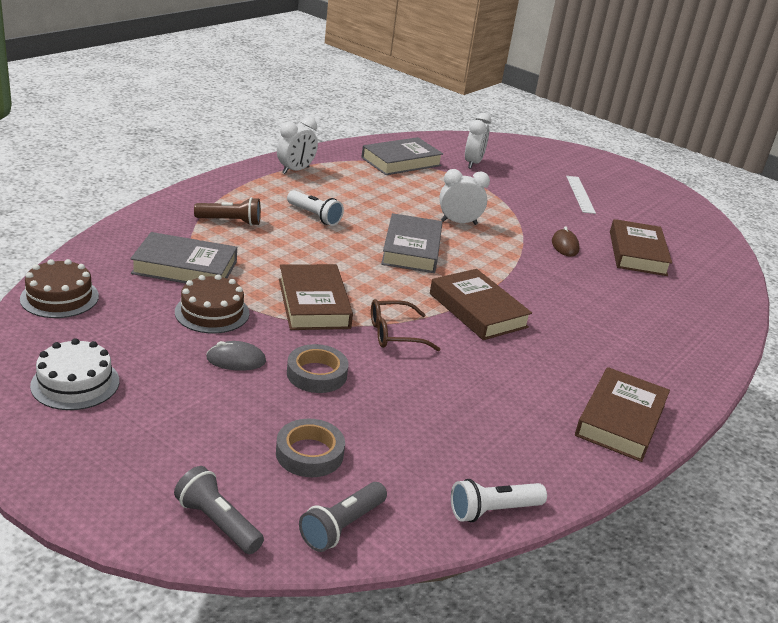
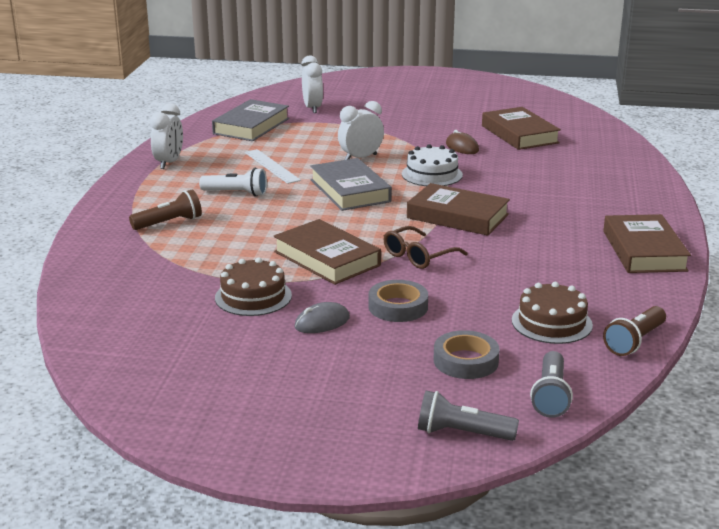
camera: 25 degrees left, 5 degrees down
brown cake [20,259,99,318] -> brown cake moved to [512,282,593,344]
white cake [30,338,119,410] -> white cake moved to [402,144,463,186]
grey book [130,232,237,283] -> none
white flashlight [451,479,547,522] -> brown flashlight [603,306,666,356]
white ruler [566,176,596,214] -> white ruler moved to [245,149,301,184]

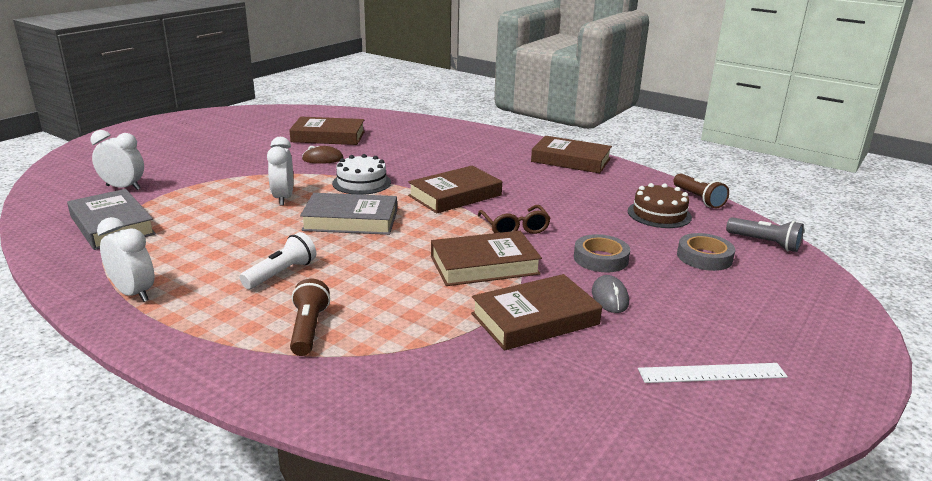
camera: 65 degrees left, 0 degrees up
brown cake [215,257,292,316] -> brown book [471,274,602,351]
white ruler [245,149,301,184] -> white ruler moved to [638,363,788,383]
grey flashlight [418,390,519,441] -> none

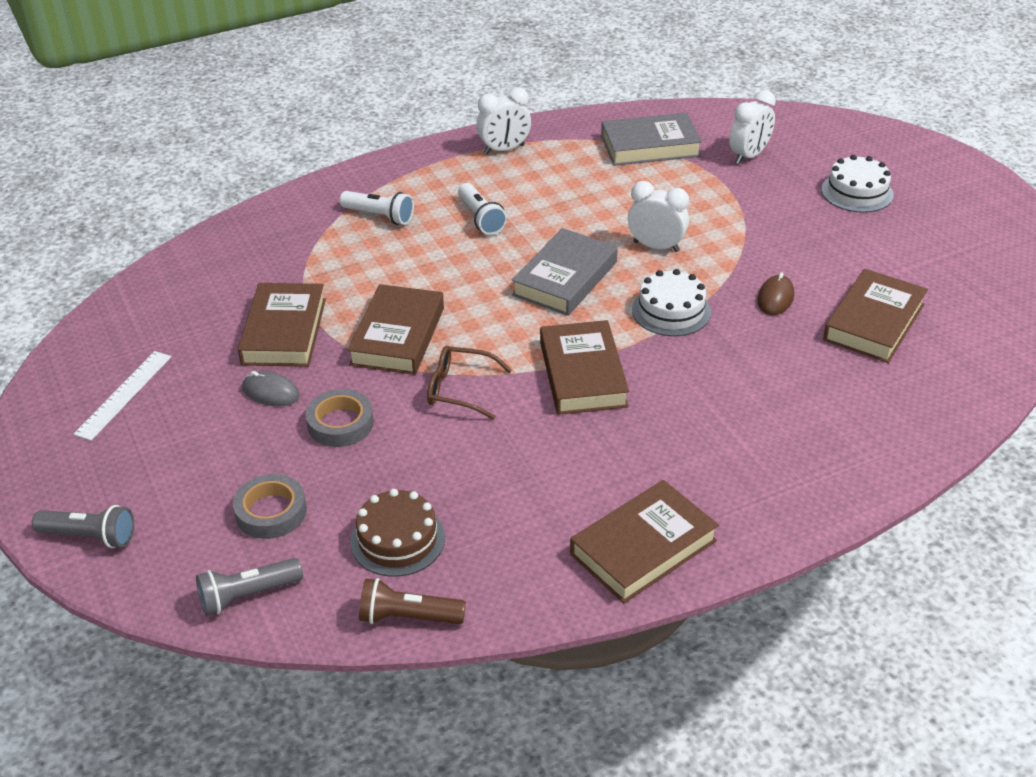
camera: 120 degrees right, 15 degrees up
brown flashlight [290,278,330,356] -> white flashlight [340,191,414,225]
none -> grey flashlight [32,505,134,548]
none -> white cake [821,155,894,213]

